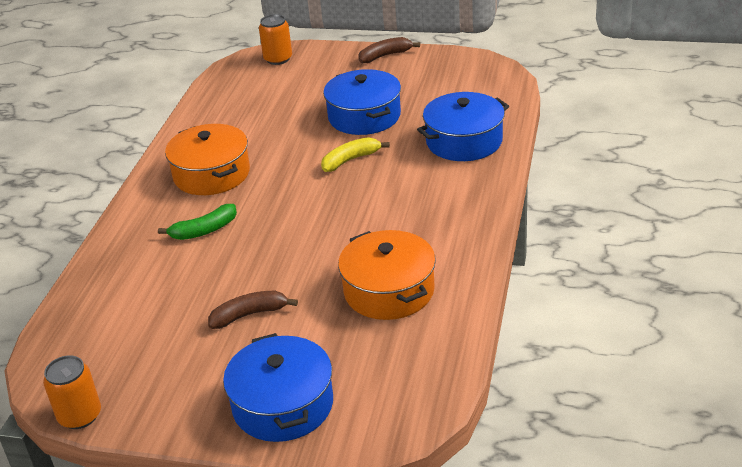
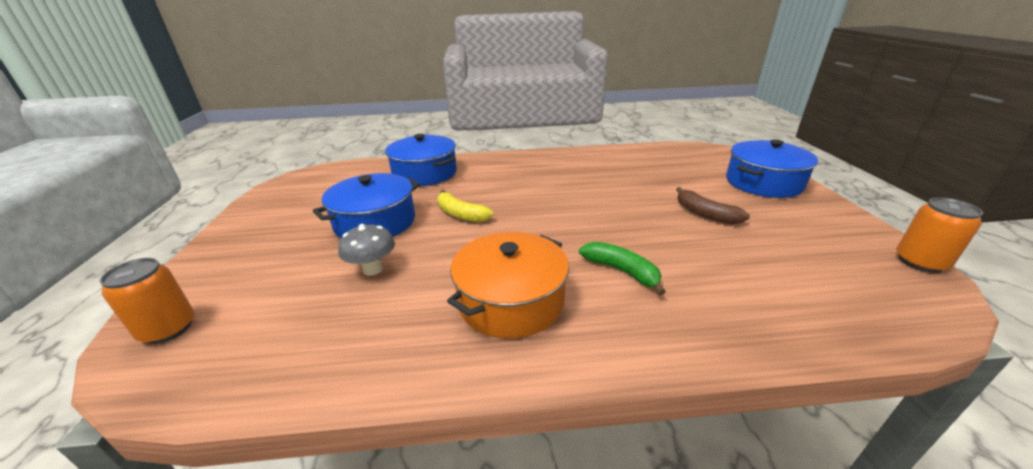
camera: 110 degrees left, 5 degrees down
orange pot [338,230,436,320] -> none
brown banana [358,37,420,63] -> none
none -> grey mushroom [338,224,395,276]

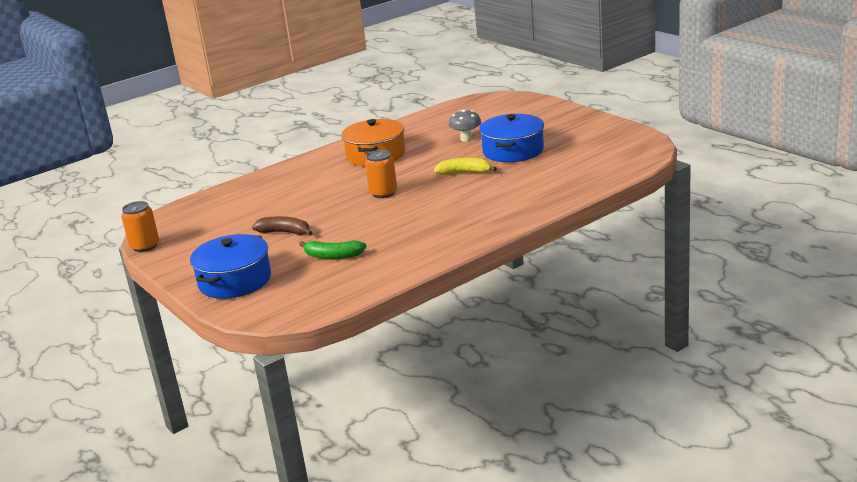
camera: 150 degrees right, 5 degrees down
orange can [100,258,194,344] -> orange can moved to [365,150,397,198]
blue pot [385,134,457,186] -> none
green banana [579,242,666,295] -> green banana moved to [299,240,367,259]

